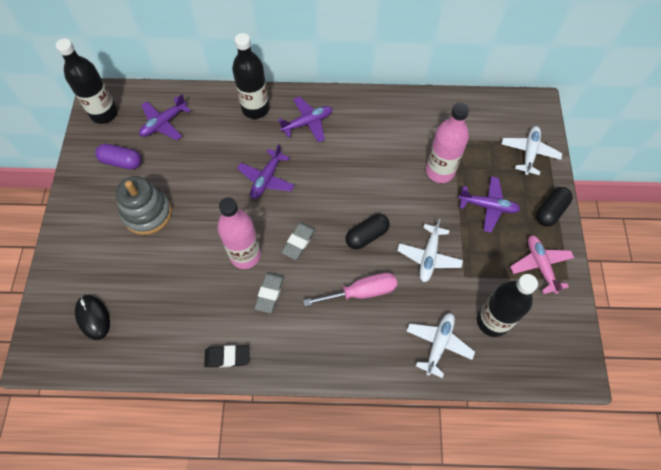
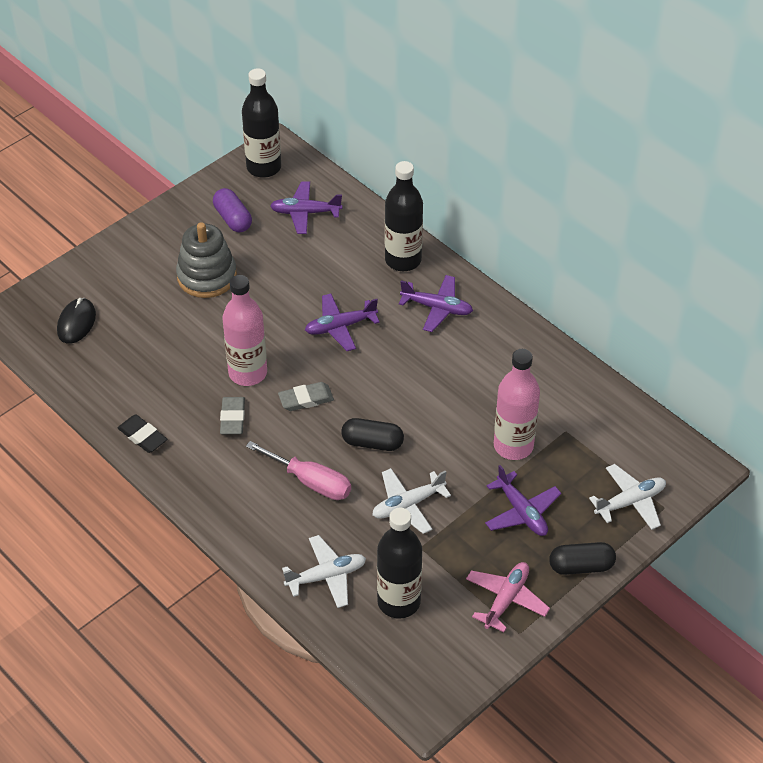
camera: 45 degrees right, 15 degrees down
grey eraser [255,272,284,313] -> grey eraser turned 60 degrees counterclockwise [220,397,245,434]

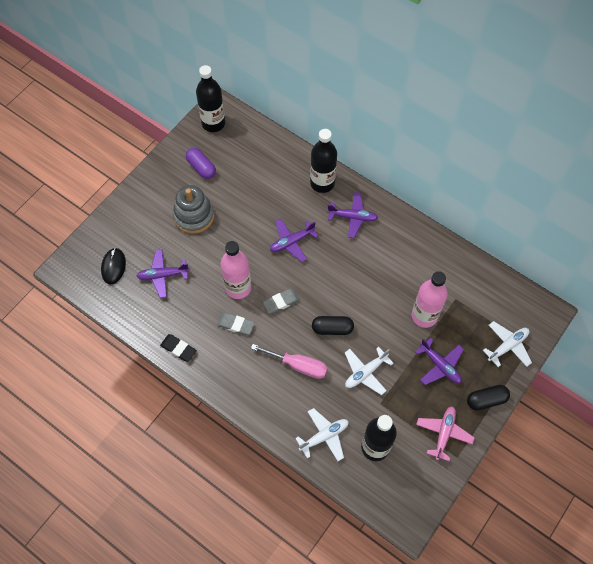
camera: 10 degrees left, 15 degrees up
grey eraser [220,397,245,434] -> grey eraser turned 60 degrees counterclockwise [217,313,255,335]
purple plane [270,181,342,234] -> purple plane moved to [136,249,189,298]

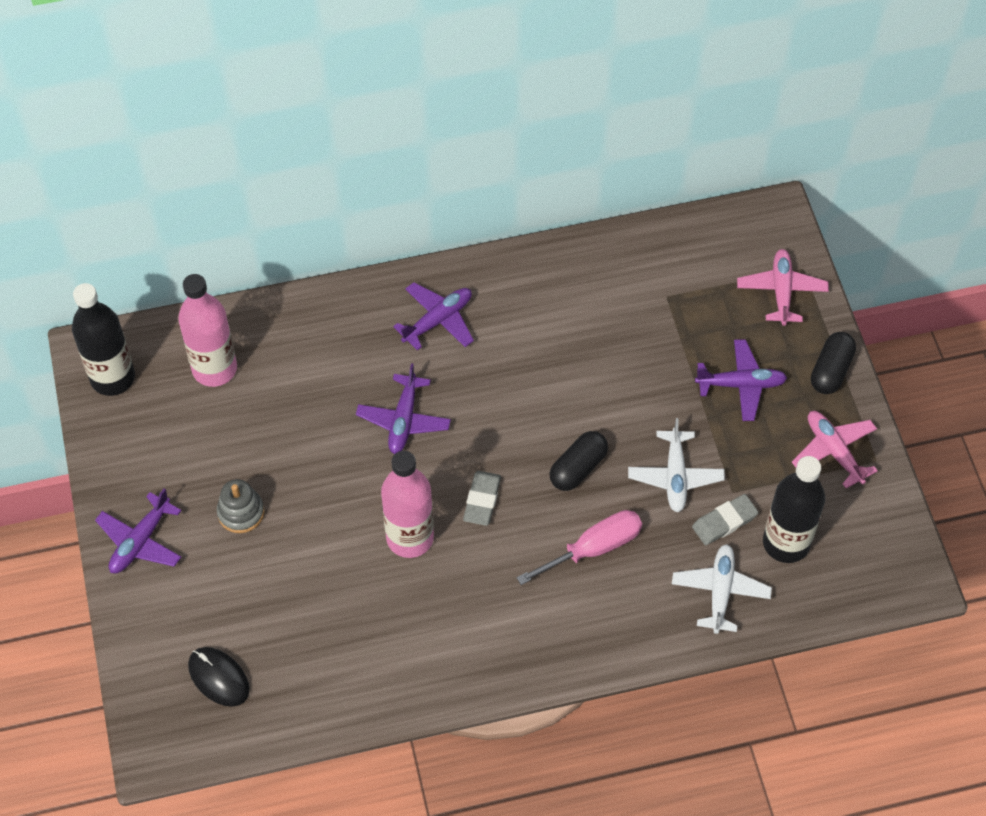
camera: 50 degrees left, 5 degrees down
purple plane [136,249,189,298] -> purple plane moved to [95,488,182,573]
black eraser [160,334,197,362] -> none
grey stacking toy [173,185,214,234] -> grey stacking toy [217,479,264,533], size x0.61
purple capsule [186,148,216,179] -> none
grey eraser [217,313,255,335] -> grey eraser moved to [692,494,759,545]
black bottle [310,129,337,193] -> none
pink bottle [412,271,448,328] -> pink bottle moved to [178,274,237,387]
white plane [483,321,532,367] -> pink plane [737,249,829,326]

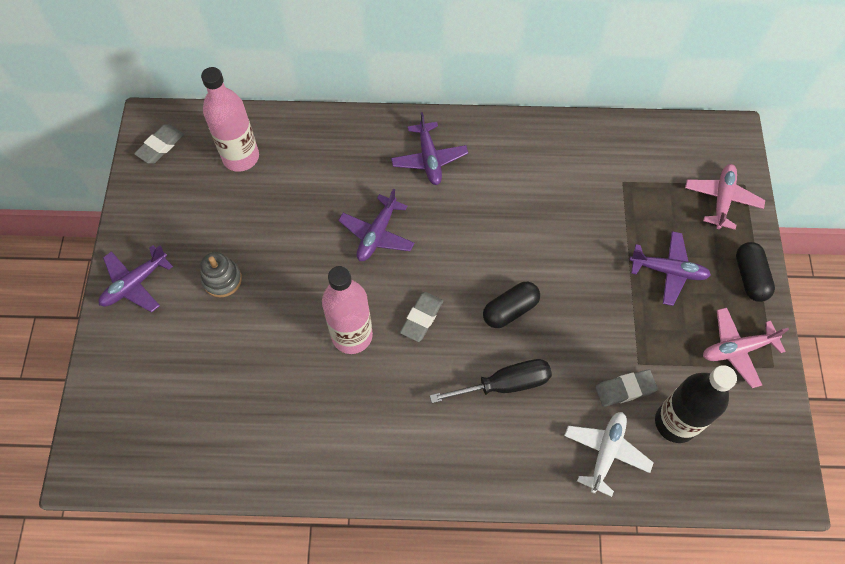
camera: 15 degrees right, 5 degrees up
black bottle [72,283,135,396] -> grey eraser [134,124,184,164]
black mouse [188,647,250,707] -> none
purple plane [393,282,474,350] -> purple plane turned 105 degrees clockwise [391,112,468,185]
pink screwdriver [516,510,642,585] -> black screwdriver [430,359,552,403]
white plane [628,418,725,513] -> none
pink plane [792,411,878,488] -> pink plane turned 90 degrees counterclockwise [703,307,789,388]
black capsule [811,332,856,394] -> black capsule turned 45 degrees counterclockwise [736,242,775,302]

